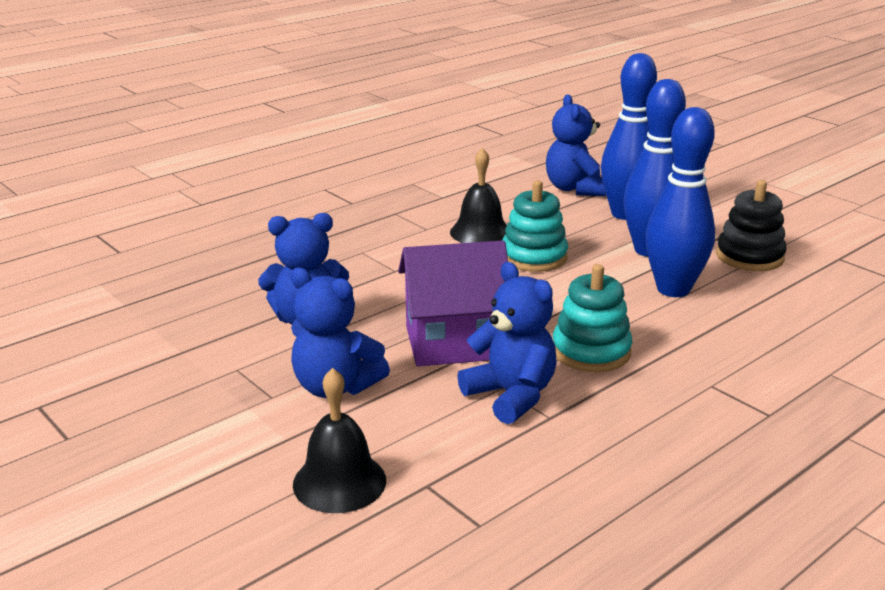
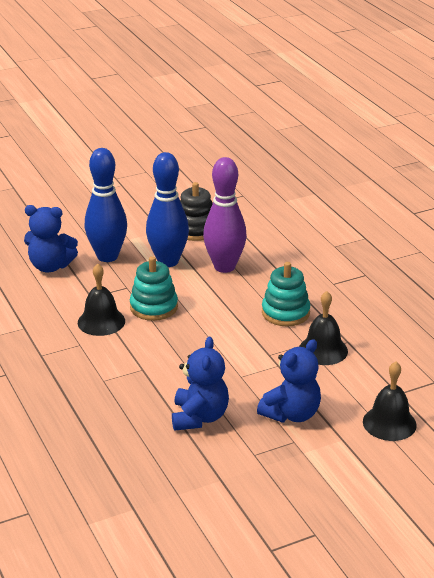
camera: 75 degrees left, 5 degrees up
purple house [398,241,508,366] -> none
blue teddy bear [457,262,557,424] -> black bell [299,291,348,365]
blue bowling pin [646,107,715,297] -> purple bowling pin [203,157,247,273]

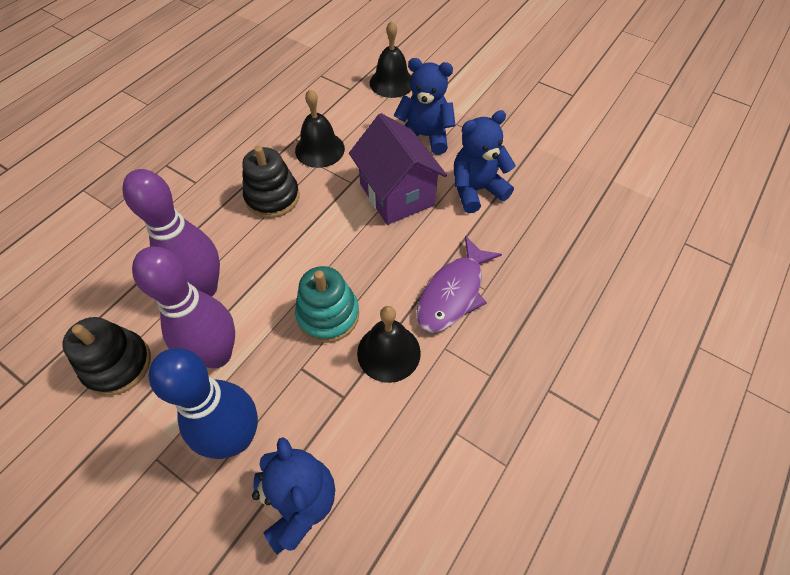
camera: 120 degrees left, 25 degrees up
blue bowling pin [146,152,189,267] -> purple bowling pin [132,246,235,369]
turquoise stacking toy [262,262,310,326] -> black stacking toy [242,146,299,218]
none -> purple house [349,113,447,225]
none -> purple fish [416,236,502,333]

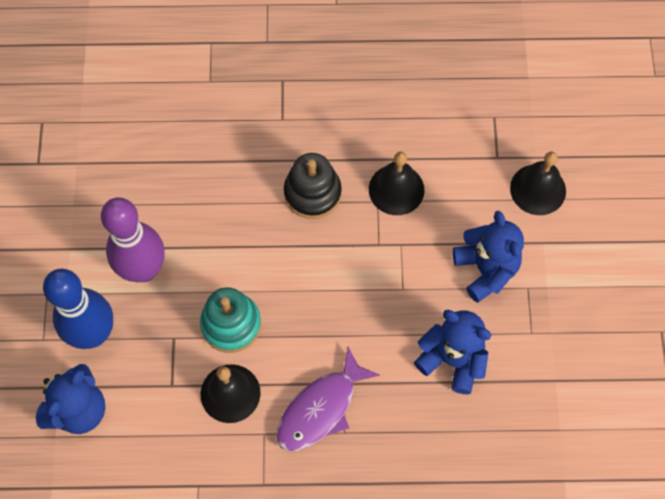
camera: 55 degrees right, 10 degrees up
black stacking toy [62,317,151,396] -> none
purple bowling pin [123,169,220,297] -> none
purple house [349,113,447,225] -> none
purple fish [416,236,502,333] -> purple fish turned 45 degrees counterclockwise [277,347,380,451]

